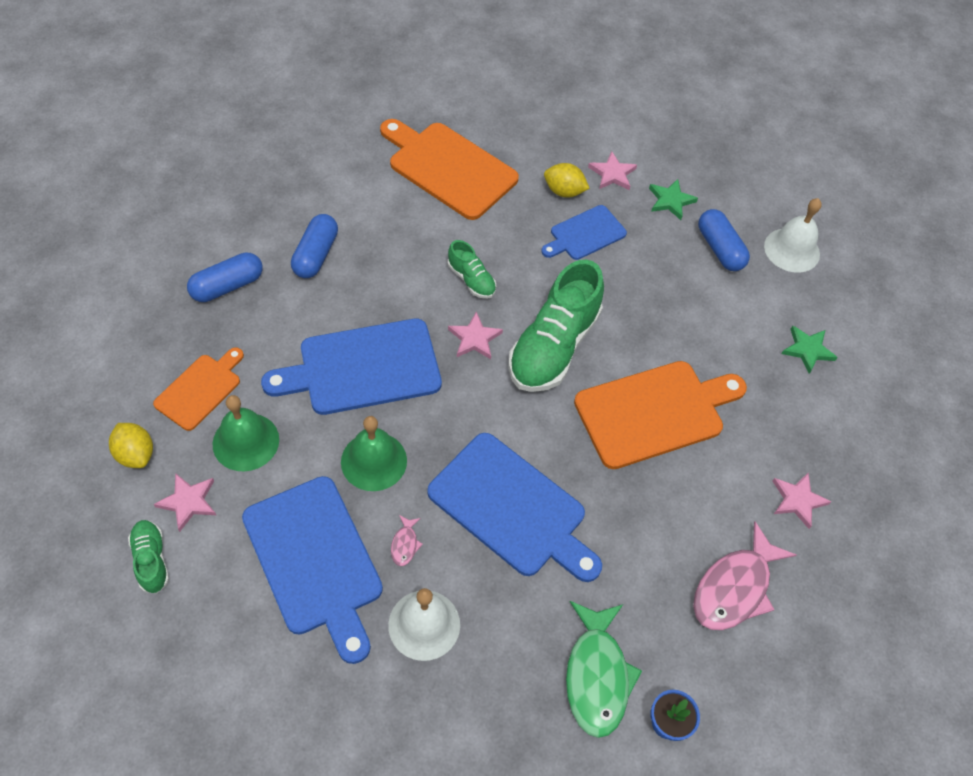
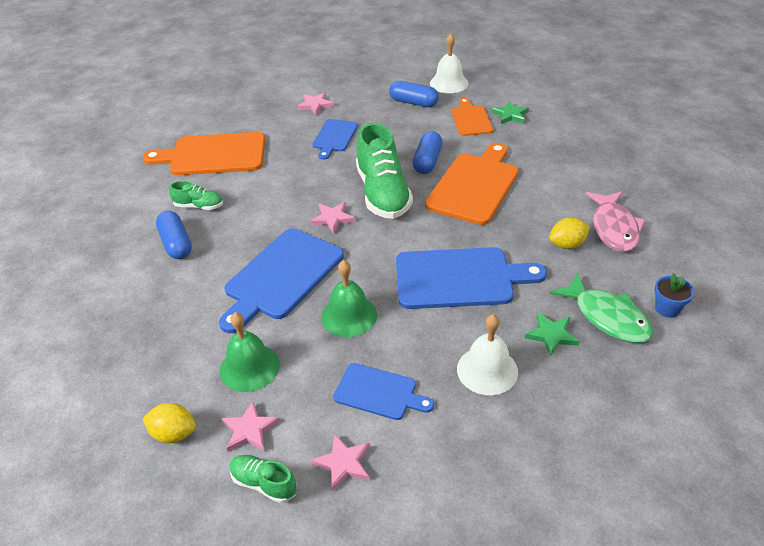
camera: 35 degrees left, 15 degrees down
orange cutting board [153,347,244,431] -> orange cutting board moved to [451,98,493,136]
blue capsule [187,252,263,302] -> blue capsule moved to [413,131,443,174]
blue cutting board [242,476,383,664] -> blue cutting board [333,363,434,420], size x0.57
pink fish [391,515,423,566] -> none
green shoe [448,240,496,299] -> green shoe moved to [169,181,223,210]
yellow lemon [544,163,590,198] -> yellow lemon moved to [549,217,590,249]
green star [649,179,698,220] -> green star moved to [525,313,580,357]
pink star [772,473,831,529] -> pink star moved to [311,434,370,492]

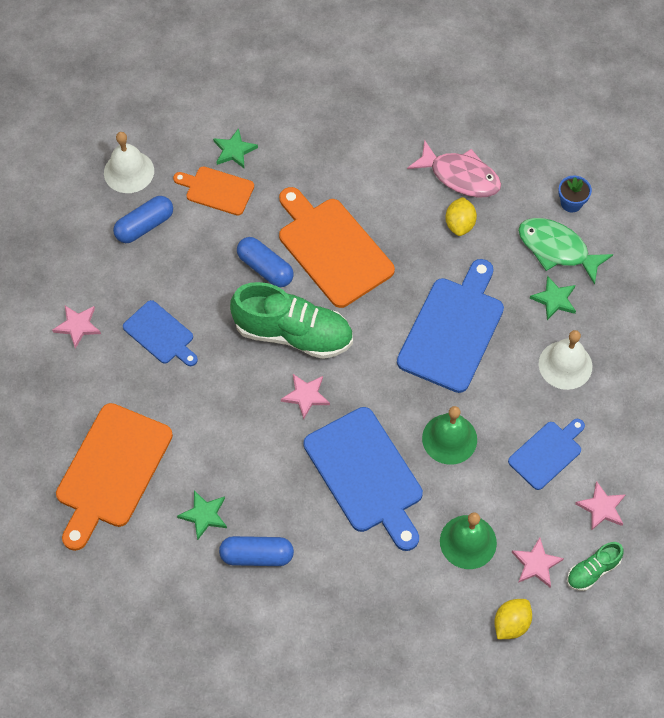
camera: 65 degrees left, 20 degrees up
green shoe [169,181,223,210] -> green star [177,491,227,540]
green fish [550,272,653,343] -> green fish turned 135 degrees counterclockwise [518,218,613,285]

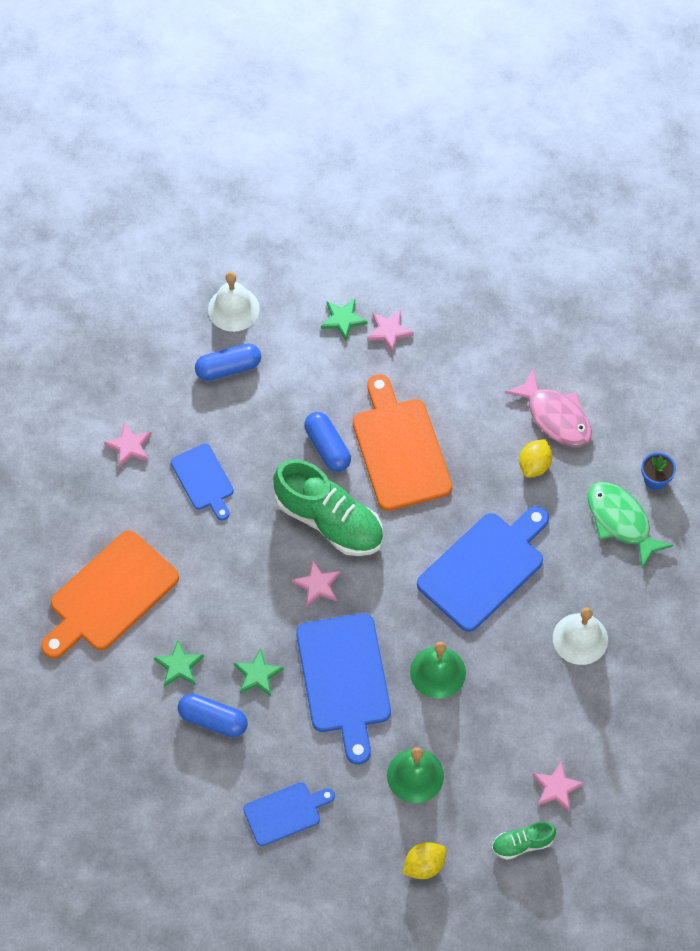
camera: 20 degrees right, 0 degrees up
orange cutting board [173,166,254,215] -> none
blue cutting board [508,419,585,490] -> blue cutting board moved to [243,782,335,846]
pink star [512,537,564,587] -> pink star moved to [367,310,414,353]
green star [530,276,576,320] -> green star moved to [234,648,284,696]

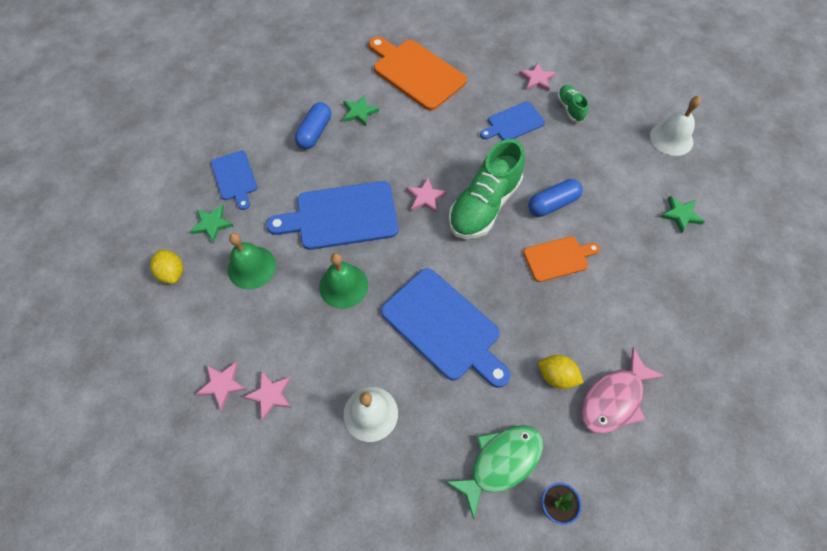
camera: 90 degrees right, 0 degrees up
blue capsule [195,343,261,381] -> none
green star [234,648,284,696] -> green star moved to [189,204,234,243]
orange cutting board [353,374,452,511] -> orange cutting board [523,236,600,282], size x0.57
pink star [367,310,414,353] -> pink star moved to [244,371,292,421]
green shoe [492,821,556,860] -> green shoe moved to [557,85,589,123]

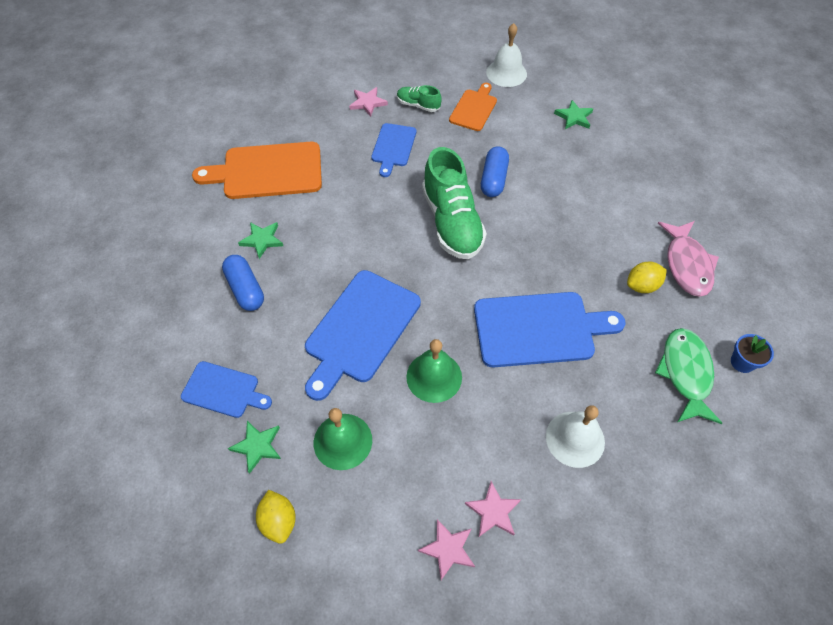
camera: 50 degrees left, 5 degrees down
yellow lemon [150,250,183,284] -> yellow lemon turned 60 degrees clockwise [256,490,296,544]
pink star [406,178,447,213] -> none
orange cutting board [523,236,600,282] -> orange cutting board moved to [449,83,497,131]

